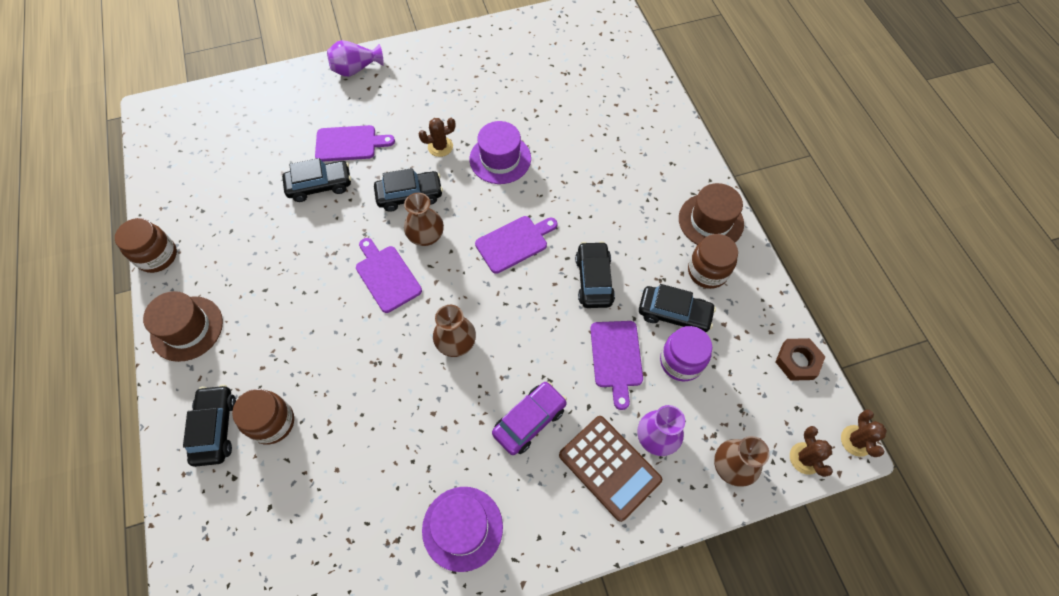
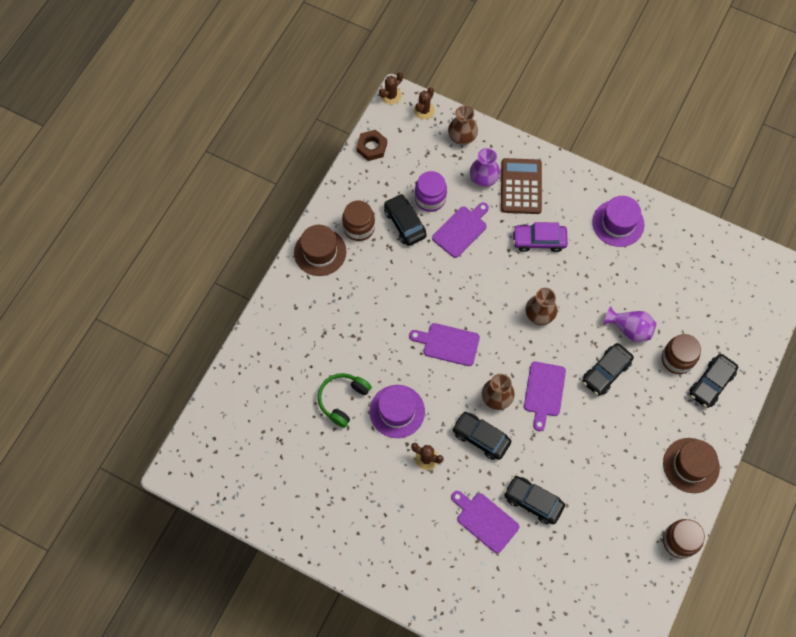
camera: 135 degrees left, 5 degrees up
purple vase [327,40,384,77] -> purple vase moved to [604,306,657,342]
black car [575,241,615,308] -> black car moved to [582,343,634,396]
none -> green headphones [318,373,371,428]

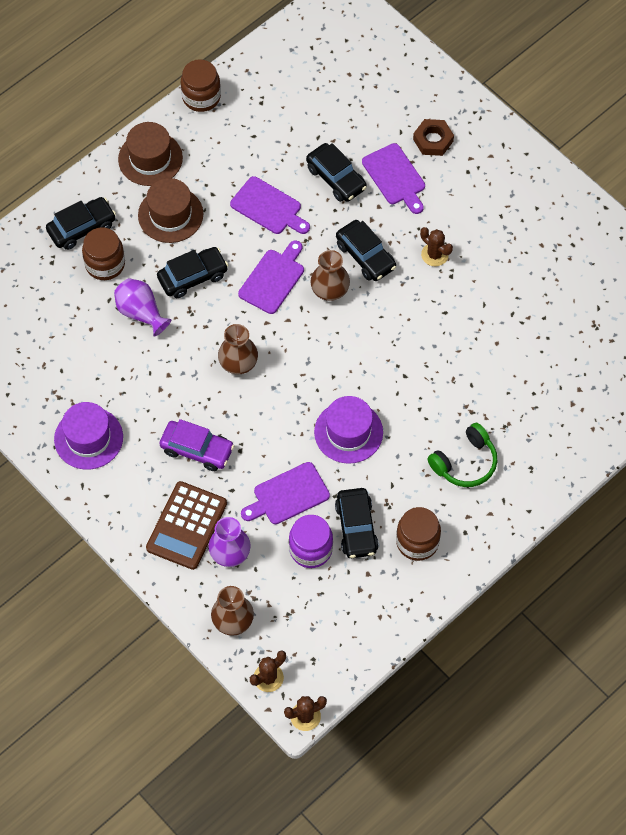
camera: 160 degrees left, 5 degrees down
brown hat [294,225,346,276] -> brown hat moved to [138,178,203,243]
green headphones [318,373,371,428] -> green headphones moved to [428,423,497,487]
brown nut [356,130,387,161] -> brown nut moved to [413,119,454,156]
purple hat [370,385,425,438] -> purple hat moved to [314,396,383,464]
purple cutting board [409,323,480,366] -> purple cutting board moved to [230,176,310,234]

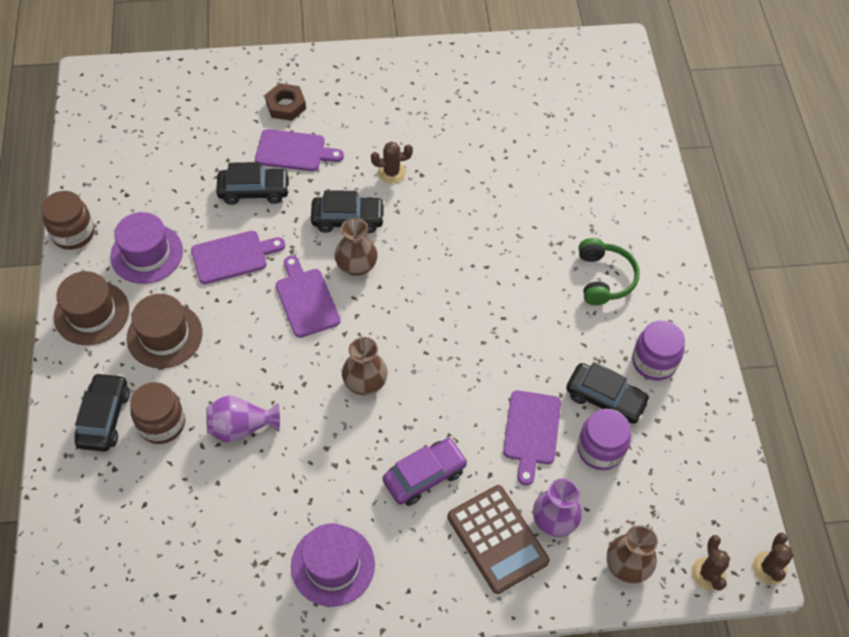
camera: 55 degrees left, 5 degrees down
black car [157,247,228,298] -> none
purple hat [314,396,383,464] -> purple hat moved to [110,212,183,284]
brown jar [396,507,441,561] -> purple jar [632,320,685,381]

